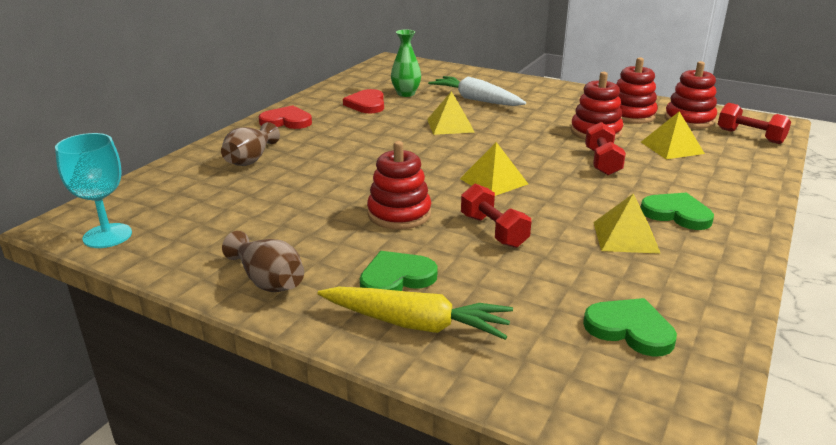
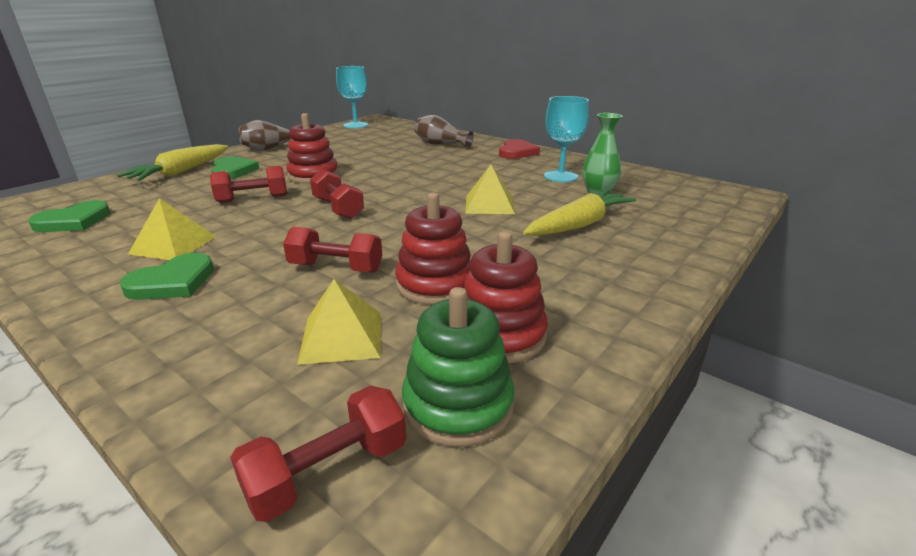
camera: 100 degrees right, 0 degrees up
red heart [343,89,384,113] -> turquoise goblet [544,96,589,182]
white carrot [428,76,526,106] -> yellow carrot [523,190,637,236]
yellow pyramid [460,142,528,196] -> red dumbbell [310,169,364,219]
red stacking toy [664,61,717,129] -> green stacking toy [402,287,515,447]

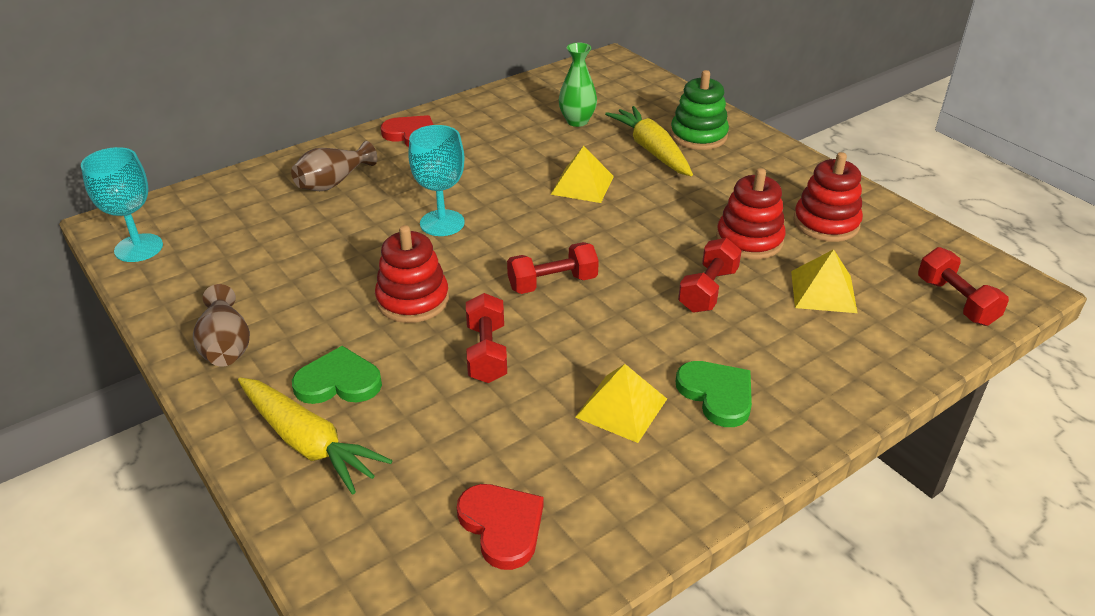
camera: 75 degrees left, 10 degrees up
green heart [28,200,110,232] -> red heart [457,484,544,570]
green stacking toy [402,287,515,447] -> green stacking toy moved to [670,70,729,150]
turquoise goblet [544,96,589,182] -> turquoise goblet moved to [408,125,465,236]

